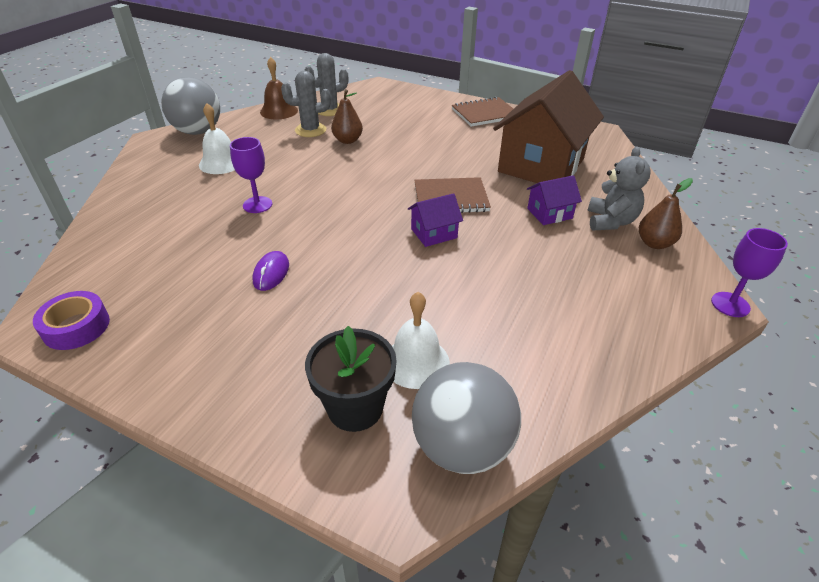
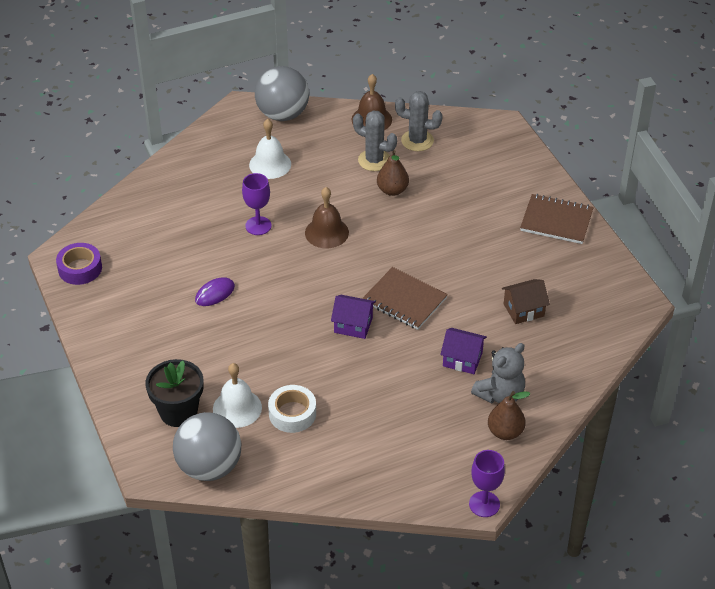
camera: 40 degrees right, 5 degrees up
brown house [493,70,604,183] -> brown house [502,279,550,324], size x0.43
none -> white tape [268,385,316,433]
none -> brown bell [305,187,349,248]

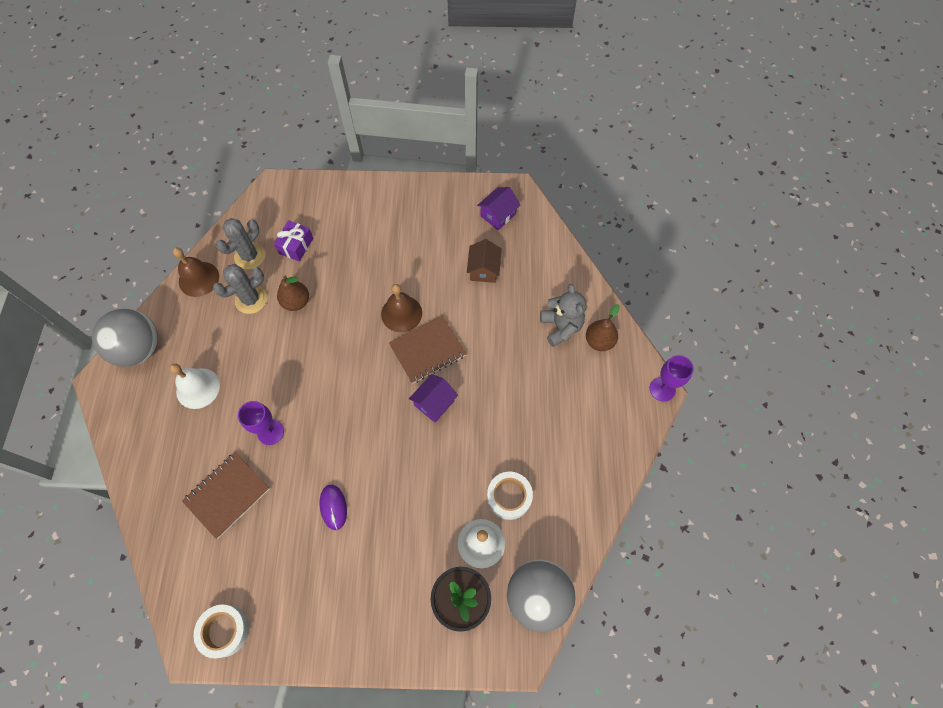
camera: 65 degrees left, 20 degrees up
purple tape [56,243,102,285] -> white tape [194,605,249,658]
brown bell [305,187,349,248] -> brown bell moved to [381,284,422,332]
purple house [440,328,487,374] -> purple house moved to [477,187,520,230]
brown notebook [520,194,594,244] -> brown notebook moved to [182,452,270,539]
none -> purple gift [274,220,313,261]

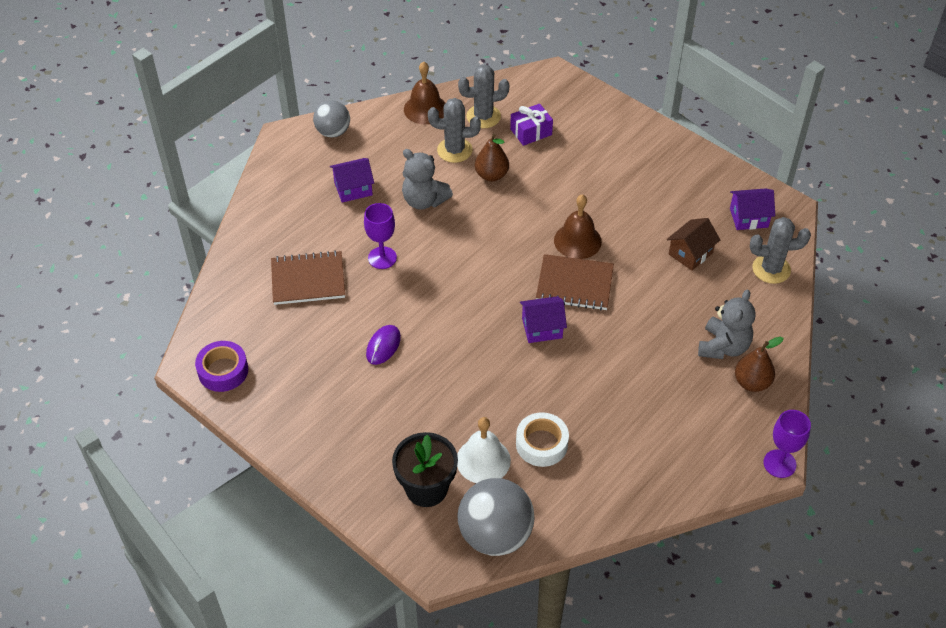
camera: 40 degrees right, 15 degrees down
grey ball [92,309,158,367] -> grey ball [313,100,350,138], size x0.62
white bell [169,363,220,409] -> purple house [330,158,374,203]
white tape [194,605,249,658] -> purple tape [195,341,248,392]
none -> grey teddy bear [402,149,453,210]
none -> grey cactus [750,217,811,284]

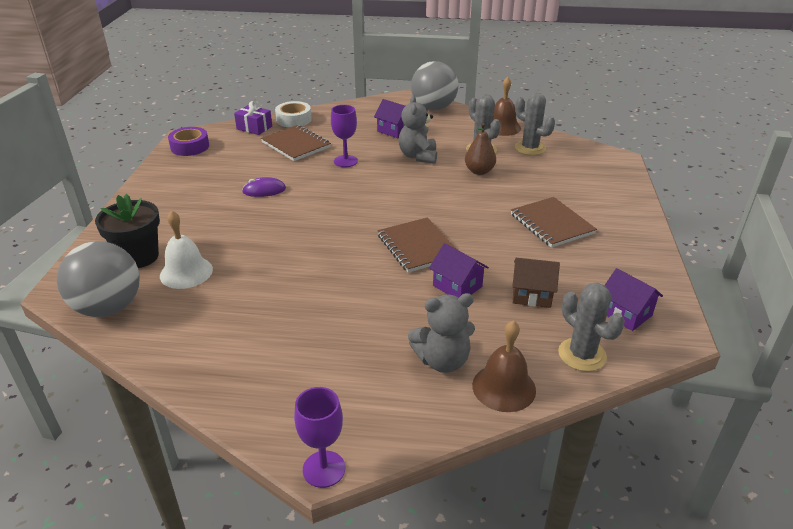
camera: 55 degrees right, 15 degrees down
grey ball [313,100,350,138] -> grey ball [411,61,458,110], size x1.62
purple gift [510,104,553,146] -> purple gift moved to [234,101,272,135]
white tape [516,412,569,467] -> white tape moved to [275,101,312,128]
purple house [520,296,567,343] -> purple house moved to [429,243,489,298]
brown bell [554,194,602,259] -> brown bell moved to [472,320,536,412]
brown pear [735,337,783,392] -> none
none -> brown notebook [511,197,597,248]

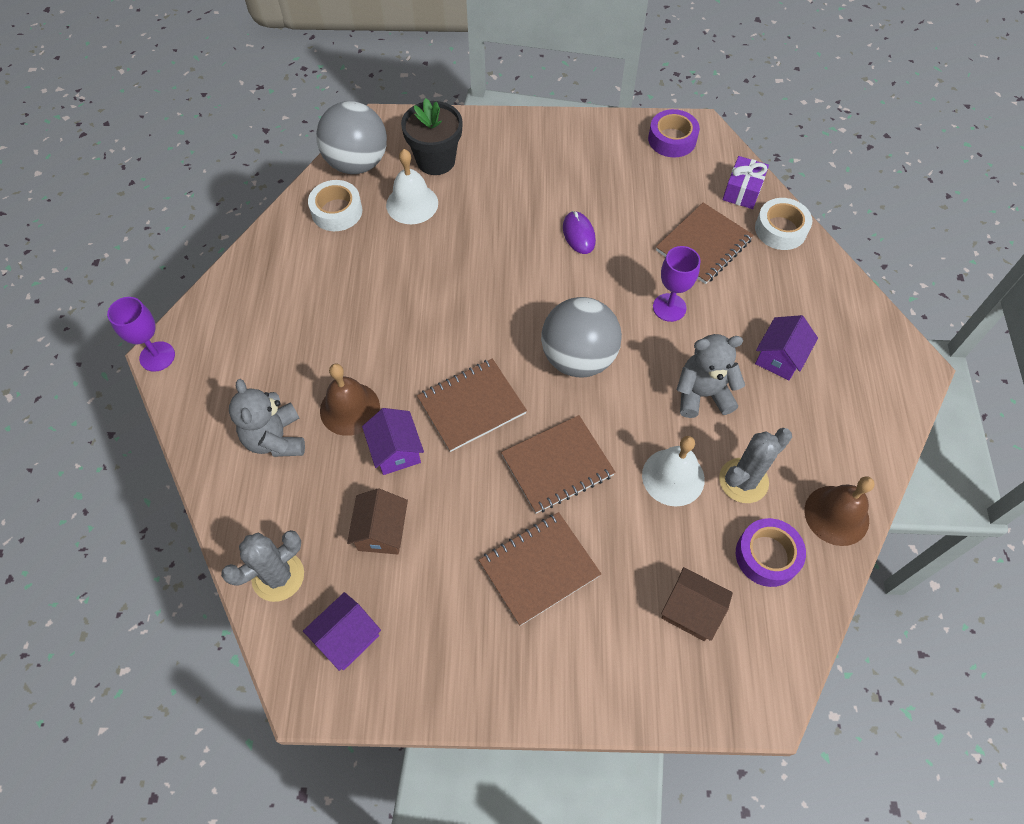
camera: 85 degrees right, 25 degrees up
grey ball [411,61,458,110] -> grey ball moved to [541,297,622,377]
purple house [429,243,489,298] -> purple house turned 60 degrees counterclockwise [362,408,424,475]
brown pear [465,123,496,175] -> white bell [642,436,705,506]
brown bell [472,320,536,412] -> brown bell moved to [320,363,380,436]
grey cactus [515,93,555,155] -> purple tape [736,518,806,587]
none -> white tape [308,180,362,231]
none -> brown notebook [501,415,616,514]
none -> brown house [661,567,733,641]

